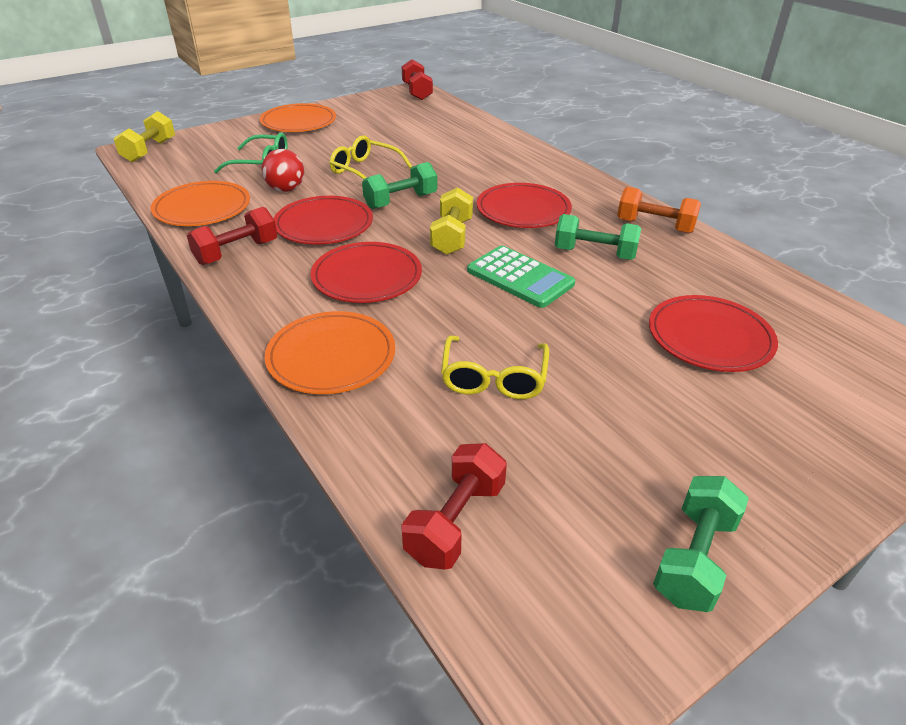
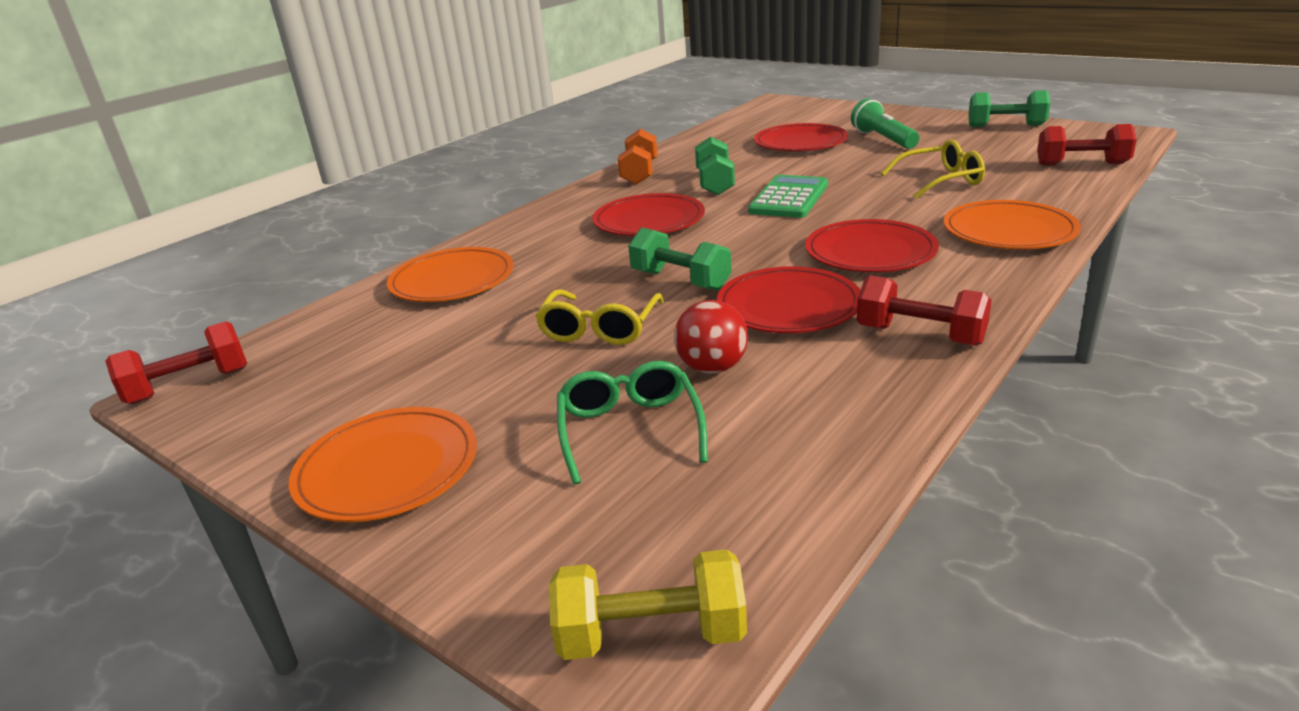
camera: 105 degrees left, 10 degrees down
orange plate [151,181,250,226] -> orange plate moved to [387,247,514,302]
yellow dumbbell [430,187,473,255] -> none
none -> green flashlight [851,99,919,149]

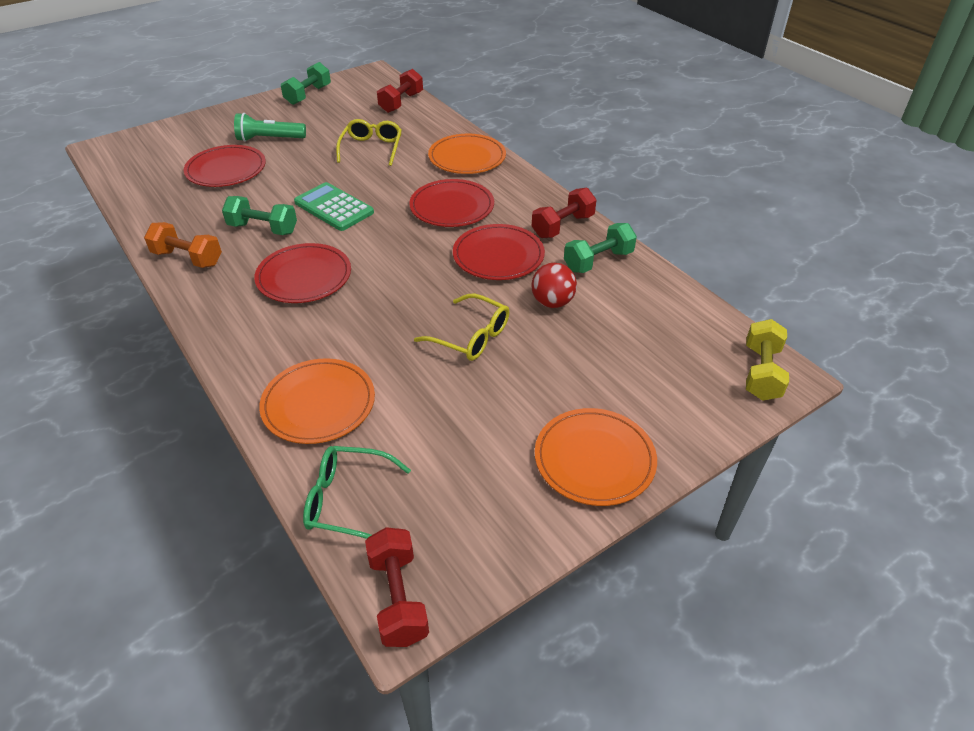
camera: 75 degrees left, 15 degrees up
green glasses [557,361,708,485] -> green glasses moved to [303,446,411,539]
green dumbbell [628,228,732,291] -> green dumbbell moved to [564,223,637,273]

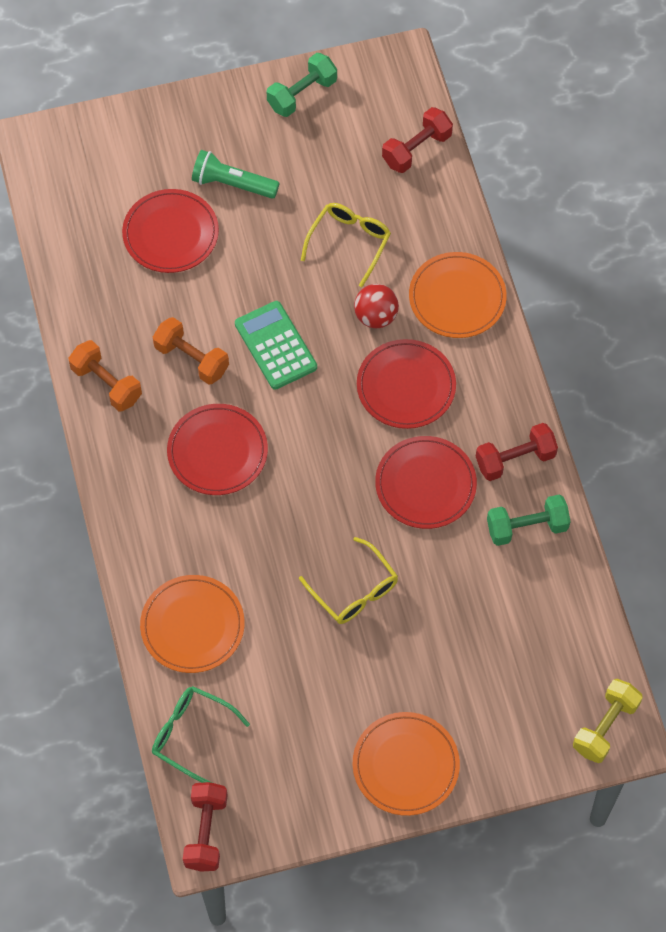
camera: 20 degrees right, 20 degrees up
green dumbbell [222,196,297,235] -> orange dumbbell [153,317,229,385]
red ball [532,263,577,308] -> red ball moved to [354,284,399,328]

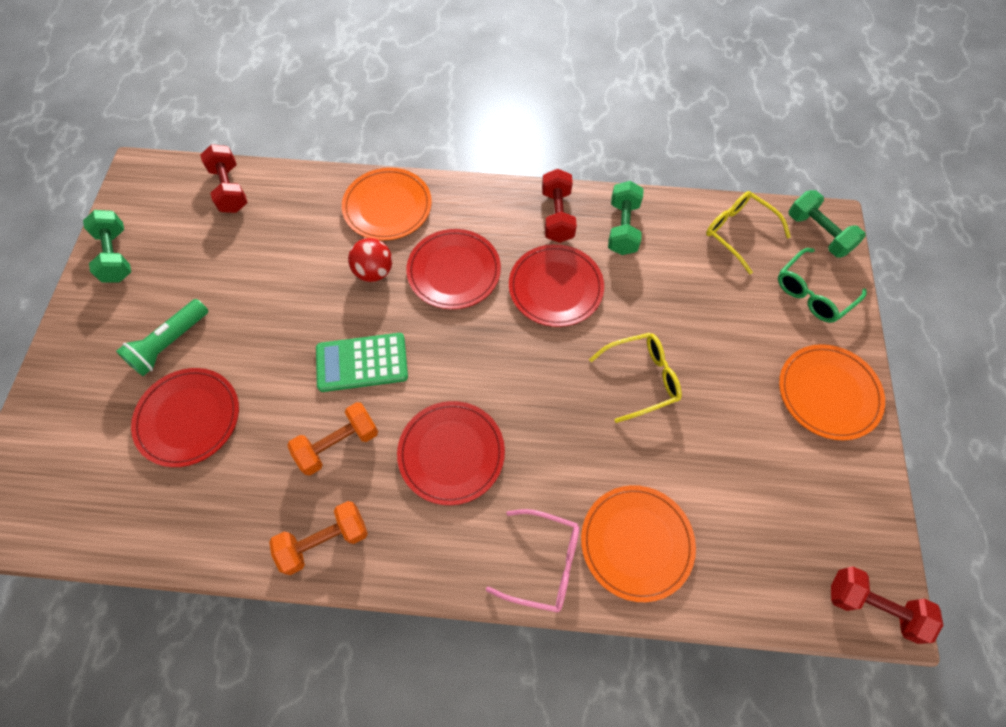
camera: 70 degrees left, 0 degrees up
green glasses [152,686,250,783] -> green glasses moved to [778,248,867,323]
yellow glasses [301,203,391,287] -> yellow glasses moved to [706,191,791,274]
yellow dumbbell [573,679,643,763] -> green dumbbell [789,190,866,258]
none -> pink glasses [486,509,579,613]

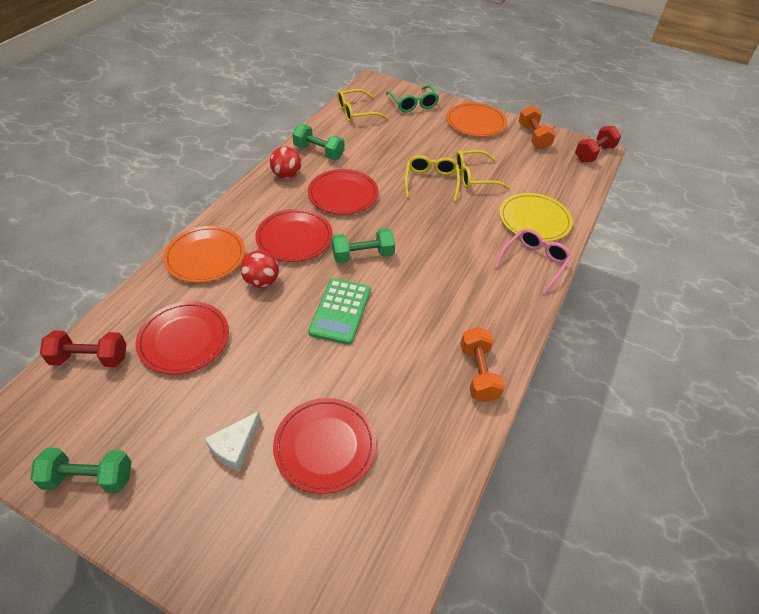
camera: 70 degrees left, 15 degrees down
green flashlight [116,299,208,376] -> white cheese [205,411,261,471]
orange dumbbell [287,402,378,476] -> orange dumbbell moved to [519,105,556,150]
red plate [397,401,505,505] -> red plate moved to [135,301,229,374]
red dumbbell [542,169,577,243] -> red ball [270,146,301,179]
orange plate [581,485,696,602] -> yellow plate [499,193,573,242]
green dumbbell [789,190,866,258] -> green dumbbell moved to [332,228,395,263]
none -> yellow glasses [455,150,510,189]

